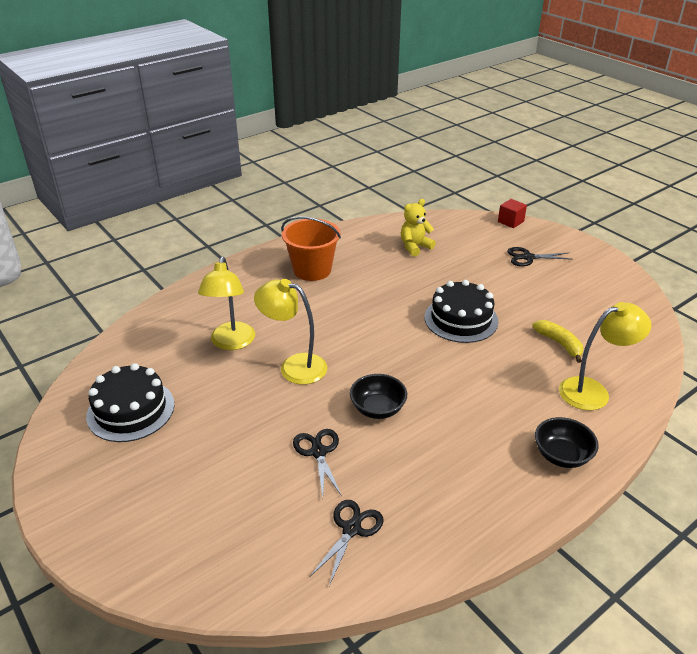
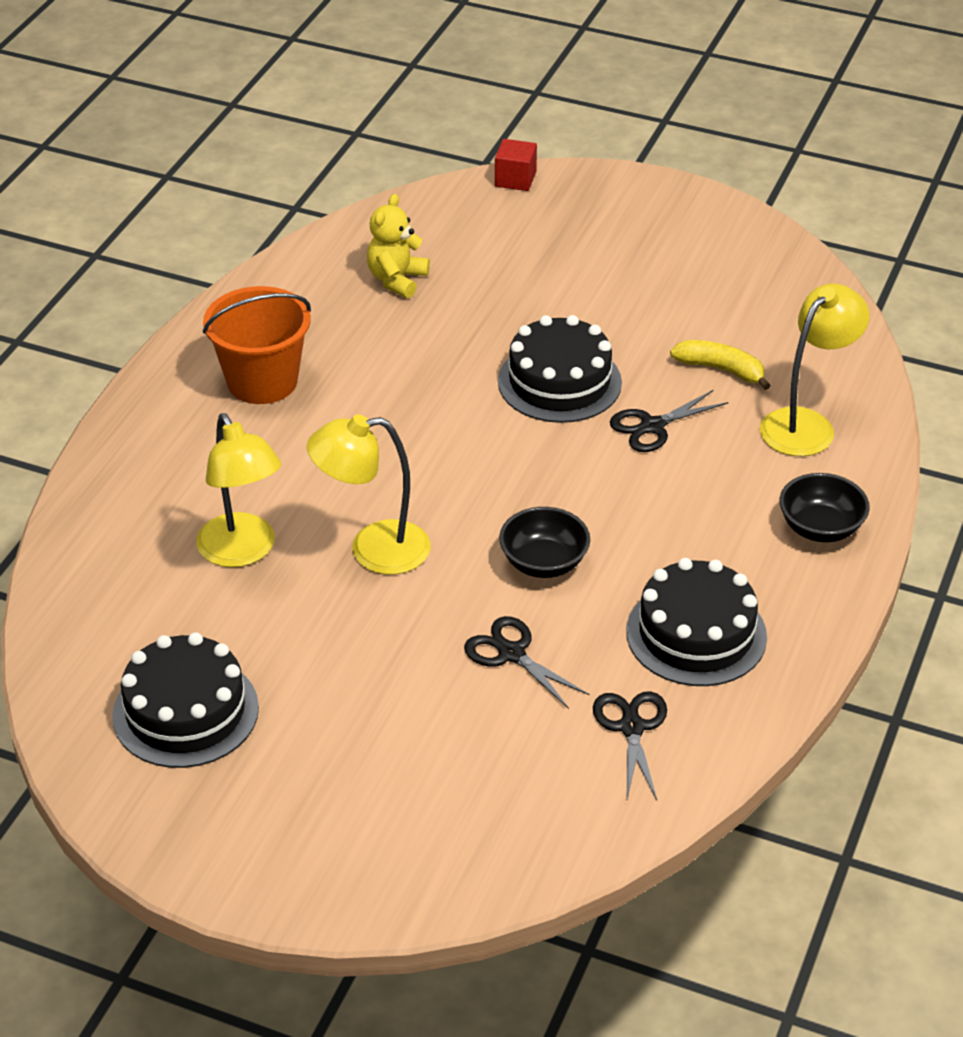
camera: 30 degrees left, 5 degrees up
black scissors [507,247,573,266] -> black scissors moved to [610,390,729,452]
none -> black cake [626,558,767,686]

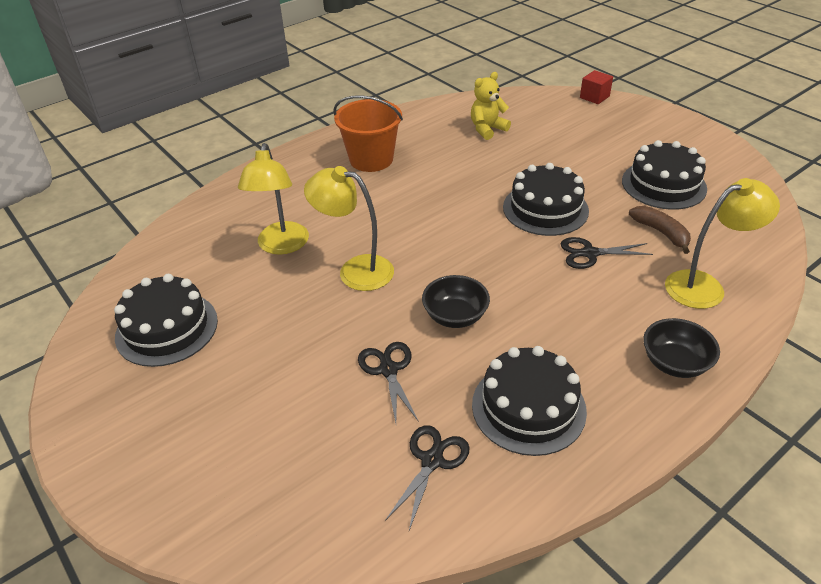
camera: 30 degrees right, 0 degrees up
yellow banana [670,340,771,390] -> brown banana [629,206,691,254]
none -> black cake [622,140,707,210]

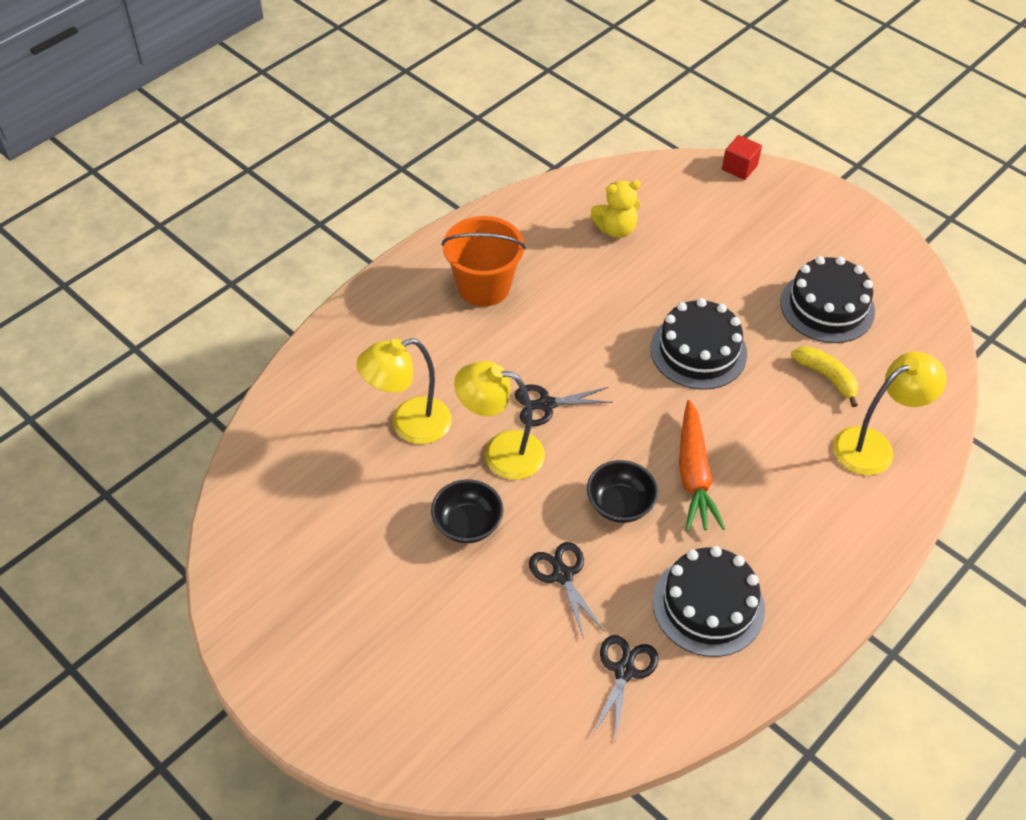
camera: 10 degrees left, 10 degrees up
black cake [114,274,218,367] -> none
yellow lamp [238,143,309,255] -> yellow lamp turned 75 degrees clockwise [357,338,452,444]
yellow teddy bear [471,72,511,140] -> yellow teddy bear turned 150 degrees counterclockwise [590,180,641,238]
black scissors [561,237,653,269] -> black scissors moved to [515,384,613,426]
brown banana [629,206,691,254] -> yellow banana [791,346,858,407]
black bowl [643,318,720,378] -> black bowl moved to [431,479,504,543]
none -> orange carrot [679,400,725,531]

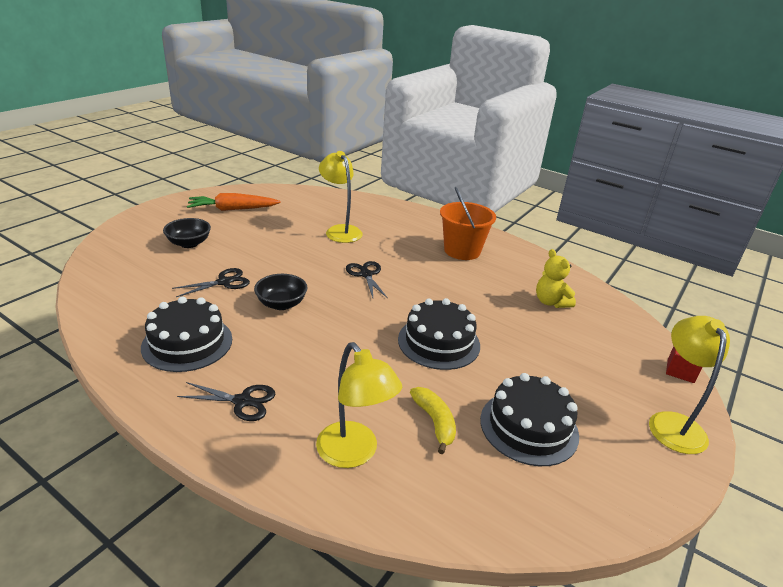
camera: 80 degrees right, 20 degrees down
black bowl [431,479,504,543] -> black bowl moved to [163,218,211,248]
yellow lamp [454,361,545,480] -> yellow lamp moved to [649,316,730,454]
black scissors [593,635,658,740] -> black scissors moved to [177,382,275,421]
orange carrot [679,400,725,531] -> orange carrot moved to [187,193,281,211]
yellow banana [791,346,858,407] -> yellow banana turned 60 degrees counterclockwise [410,387,456,454]

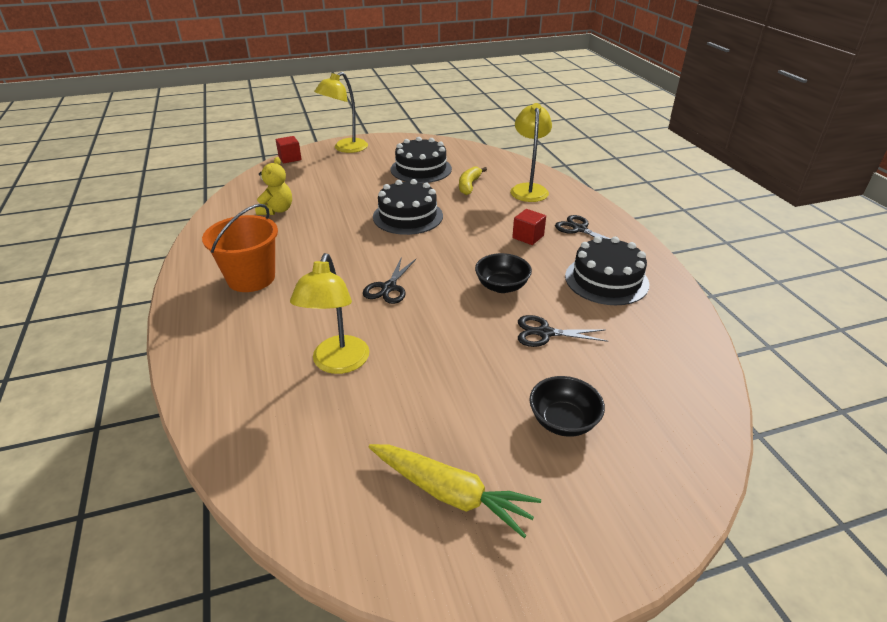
camera: 140 degrees left, 5 degrees up
orange carrot [187,193,281,211] -> yellow carrot [369,444,541,538]
none -> red cube [512,209,546,245]

